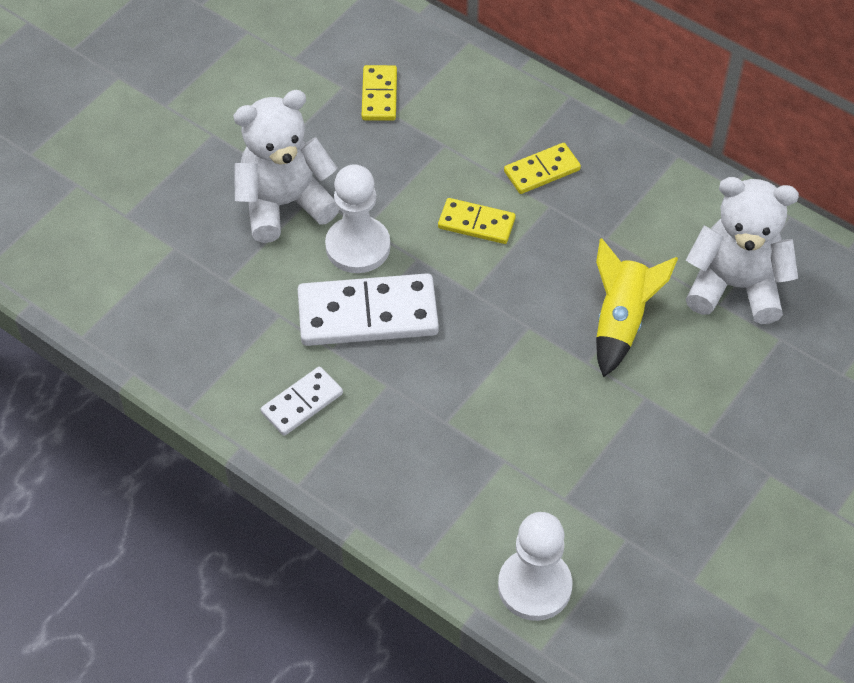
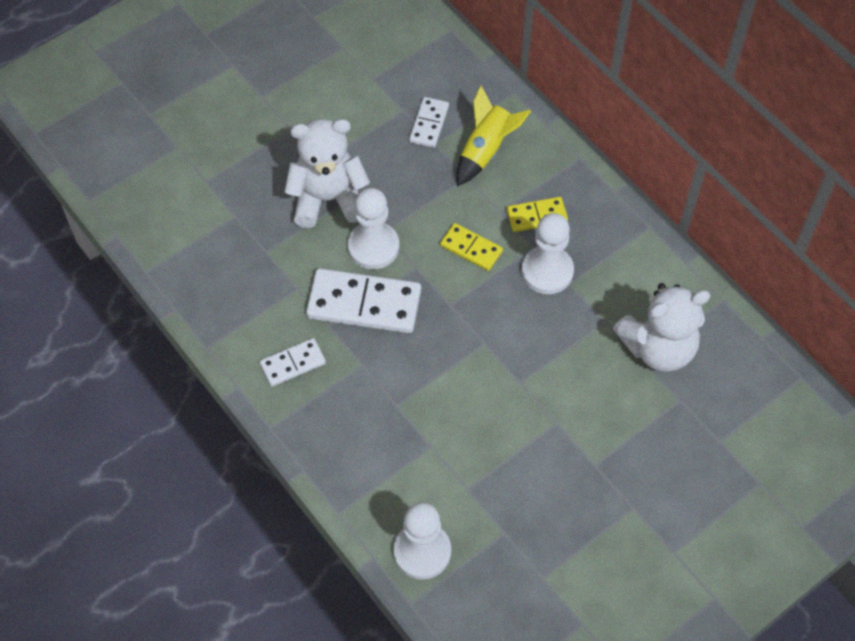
camera: 15 degrees right, 5 degrees up
yellow domino [362,65,397,121] -> white domino [409,97,449,148]
yellow rocket [596,238,678,377] -> yellow rocket moved to [456,85,531,186]
white teddy bear [686,177,799,324] -> white teddy bear turned 135 degrees clockwise [613,283,711,372]
none -> white pawn [521,213,574,294]

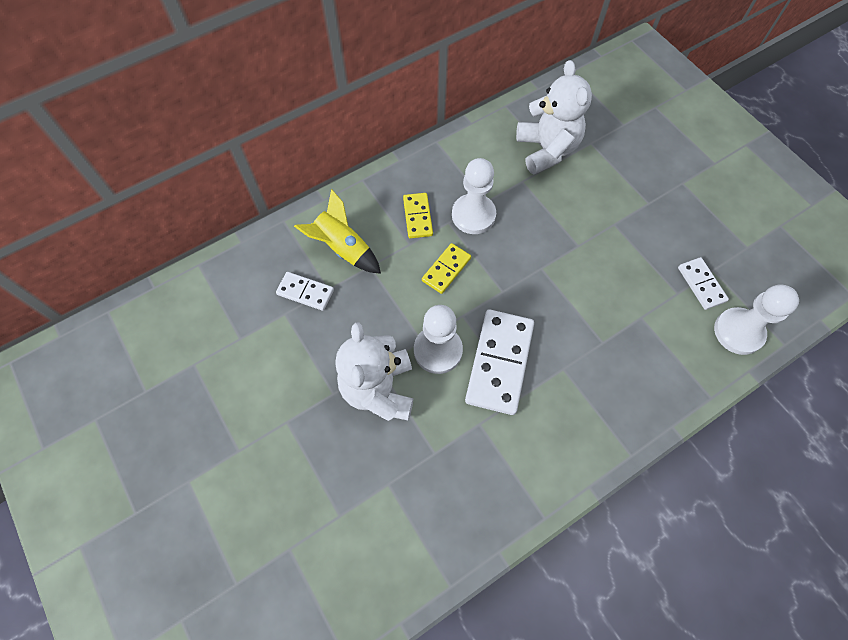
camera: 85 degrees left, 5 degrees up
white domino [260,338,326,387] -> white domino moved to [678,257,729,310]

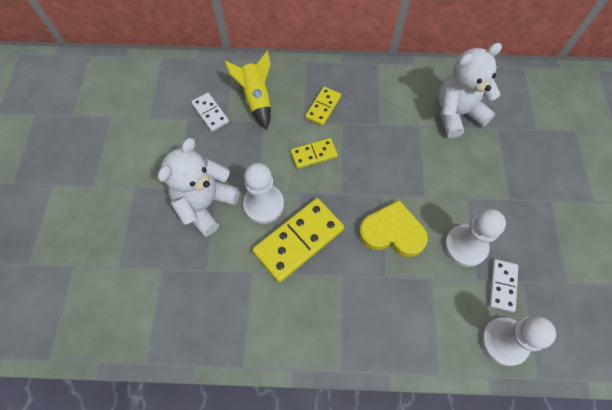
camera: 35 degrees right, 0 degrees up
white pawn [452,158,496,234] -> white pawn moved to [445,209,506,267]
white domino [465,310,534,415] -> yellow domino [252,198,344,282]
white teddy bear [516,60,592,174] -> white teddy bear turned 135 degrees counterclockwise [438,43,502,138]
none -> yellow heart [359,200,428,257]

